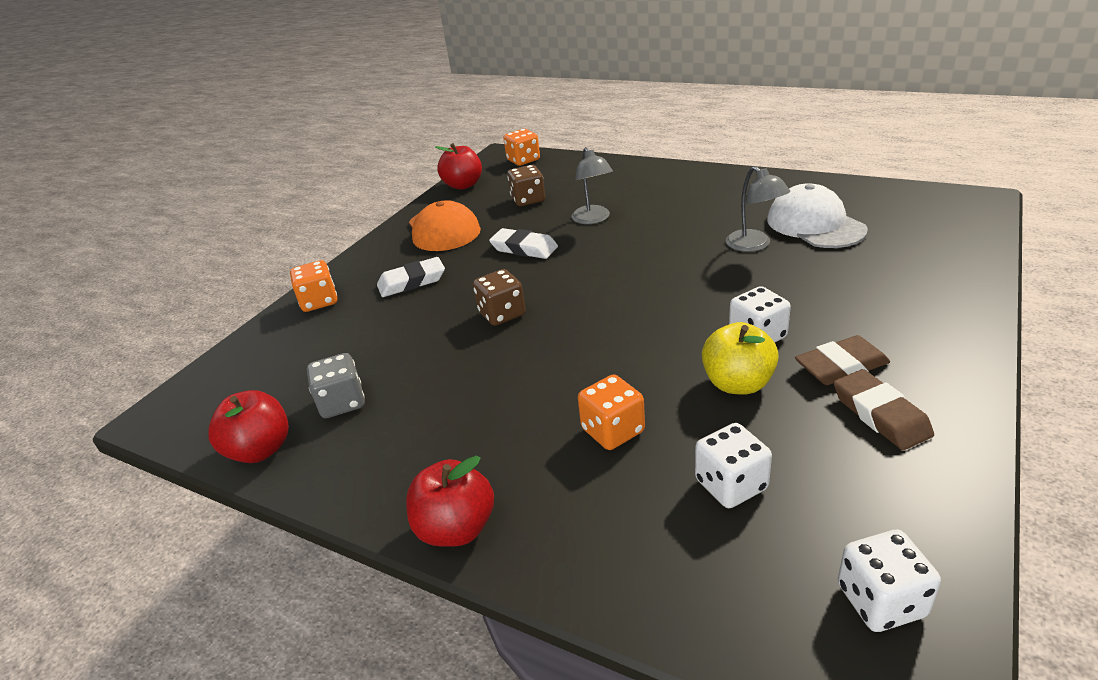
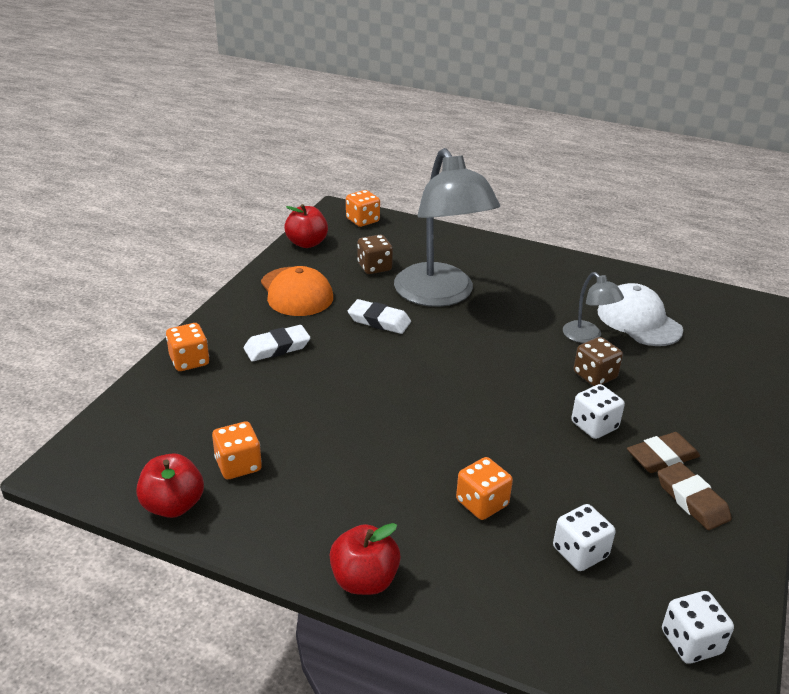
camera: 10 degrees left, 0 degrees up
grey dice [307,353,365,418] -> orange dice [212,421,262,479]
brown dice [473,269,526,326] -> brown dice moved to [574,337,623,386]
grey lamp [571,147,613,224] -> grey lamp [394,148,500,307], size x2.22
yellow apple [702,322,779,395] -> none

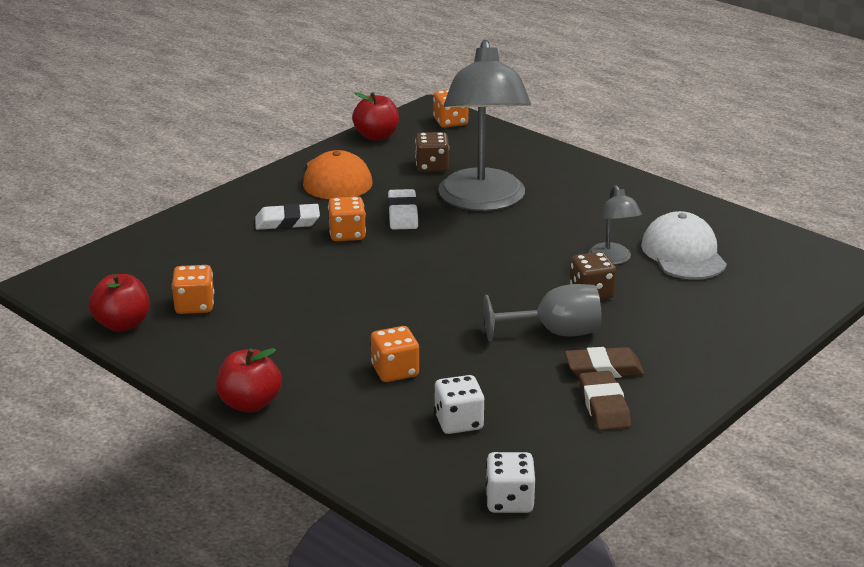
camera: 20 degrees right, 5 degrees down
orange dice [166,323,209,371] -> orange dice moved to [328,196,366,241]
white eraser [348,299,411,334] -> white eraser turned 45 degrees clockwise [388,189,418,230]
white dice [571,384,625,439] -> grey goblet [484,284,602,342]

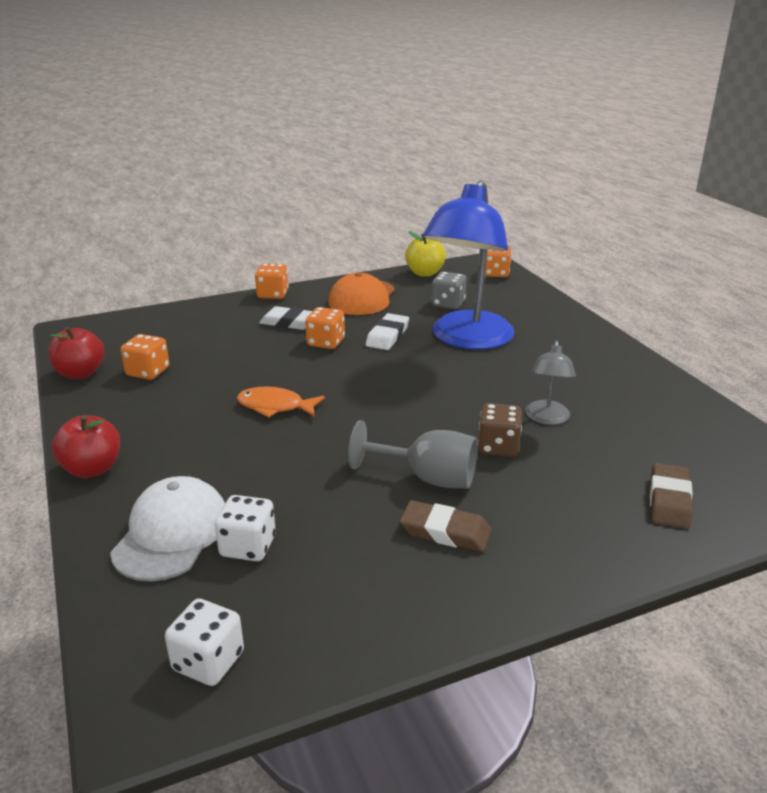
camera: 25 degrees right, 0 degrees up
red apple [352,92,399,141] -> yellow apple [405,231,446,277]
orange dice [371,326,419,382] -> orange dice moved to [255,264,289,299]
brown dice [415,132,449,172] -> grey dice [432,272,467,309]
grey lamp [438,40,531,211] -> blue lamp [423,180,514,350]
brown eraser [579,371,631,430] -> brown eraser moved to [650,463,693,529]
white cap [641,211,727,280] -> white cap moved to [110,476,225,582]
none -> orange fish [237,386,325,418]

